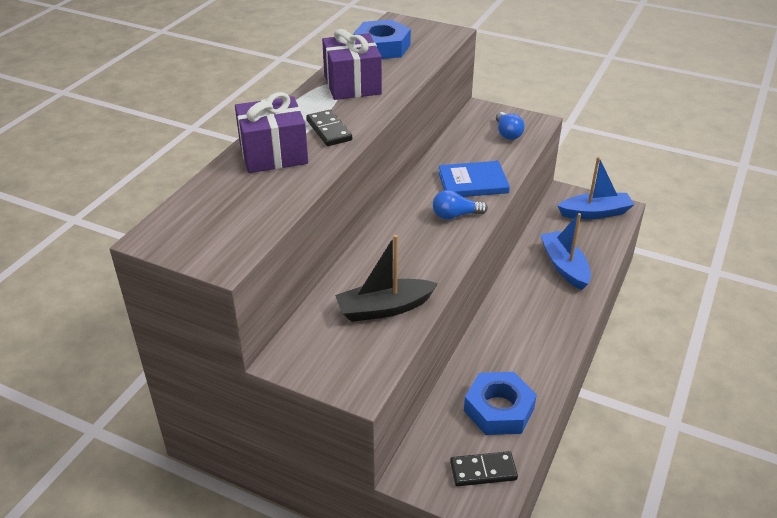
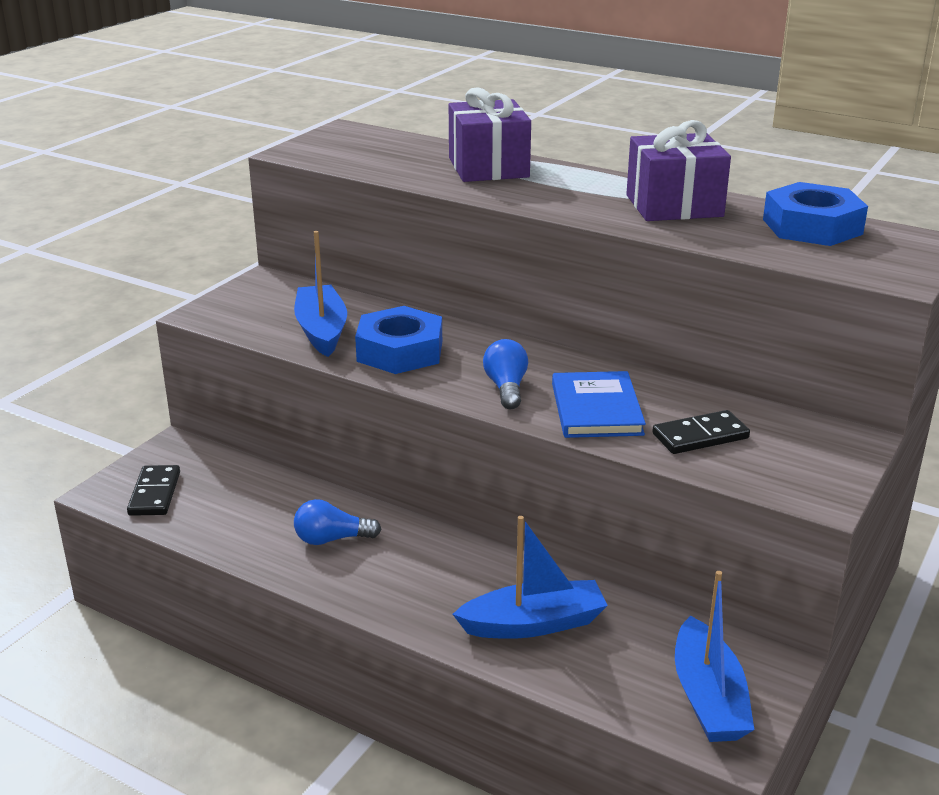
camera: 95 degrees right, 10 degrees down
black domino [306,110,352,146] -> black domino moved to [652,410,750,454]
black boat [335,235,438,322] -> blue boat [294,231,347,357]
blue nut [464,372,537,435] -> blue nut moved to [355,306,442,374]
blue light bulb [496,112,525,140] -> blue light bulb moved to [294,499,382,545]

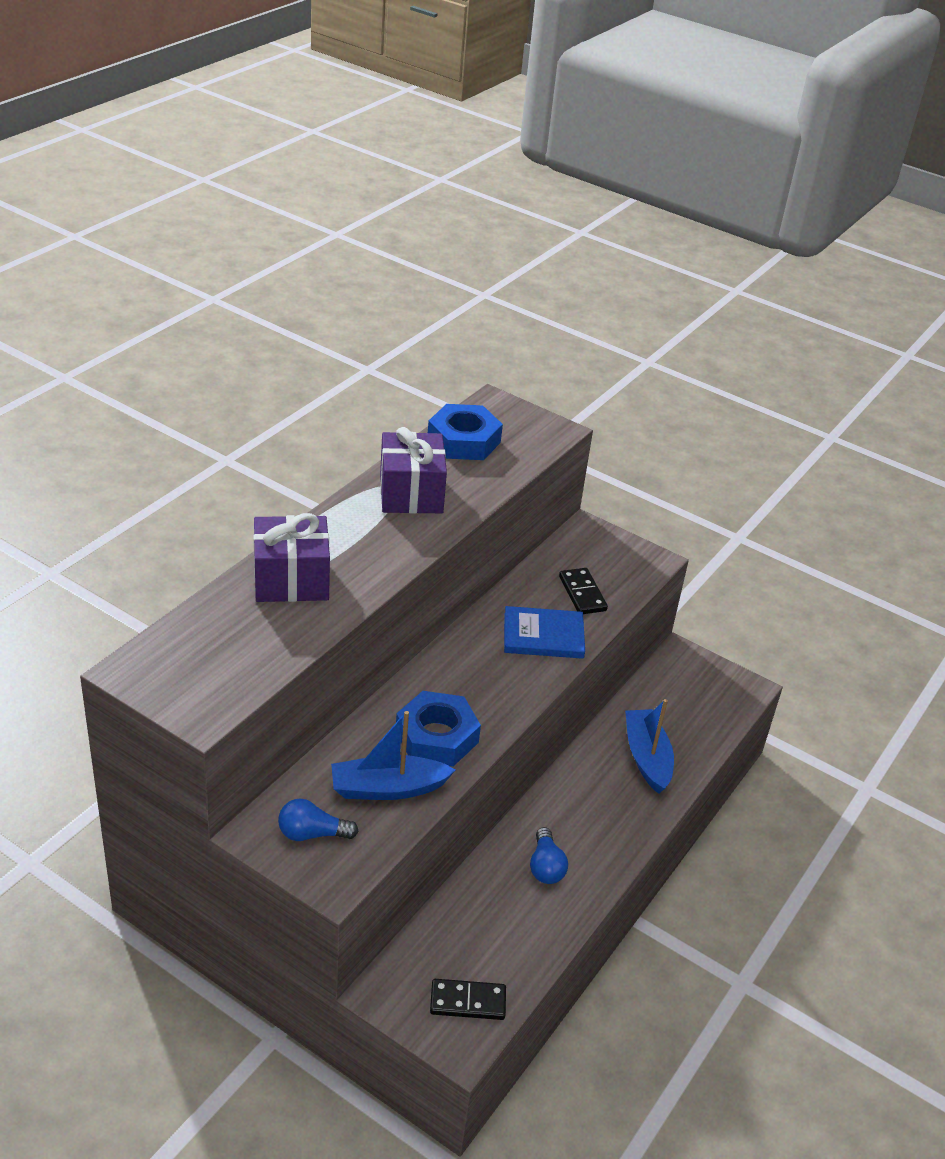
camera: 90 degrees left, 10 degrees up
blue light bulb [483,339,528,409] -> blue light bulb moved to [278,799,359,841]
blue boat [675,571,755,742] -> none

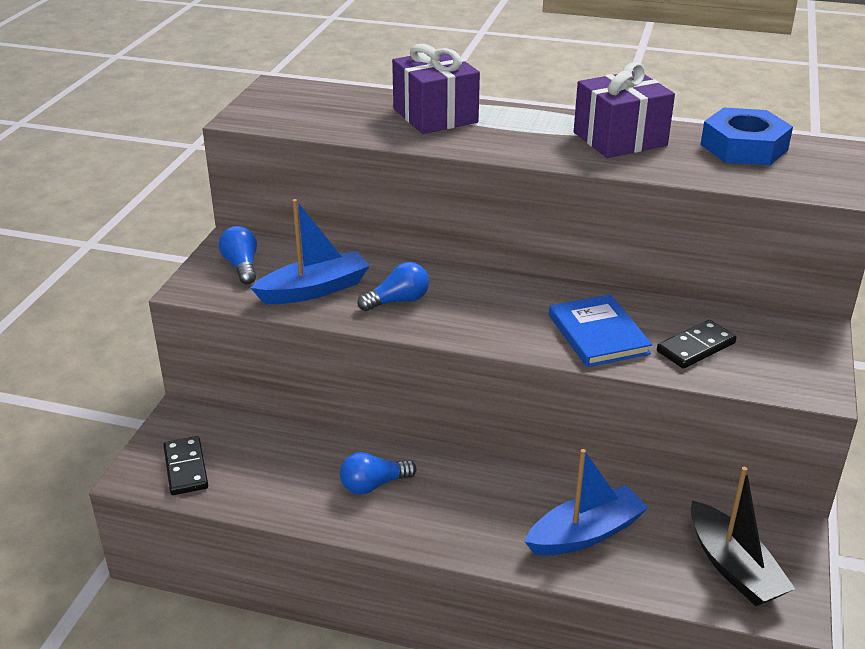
camera: 75 degrees right, 5 degrees down
blue boat [331,711,456,800] -> blue boat turned 90 degrees clockwise [251,199,370,304]
blue nut [396,691,481,767] -> blue light bulb [358,262,429,311]
none -> black boat [691,467,795,606]

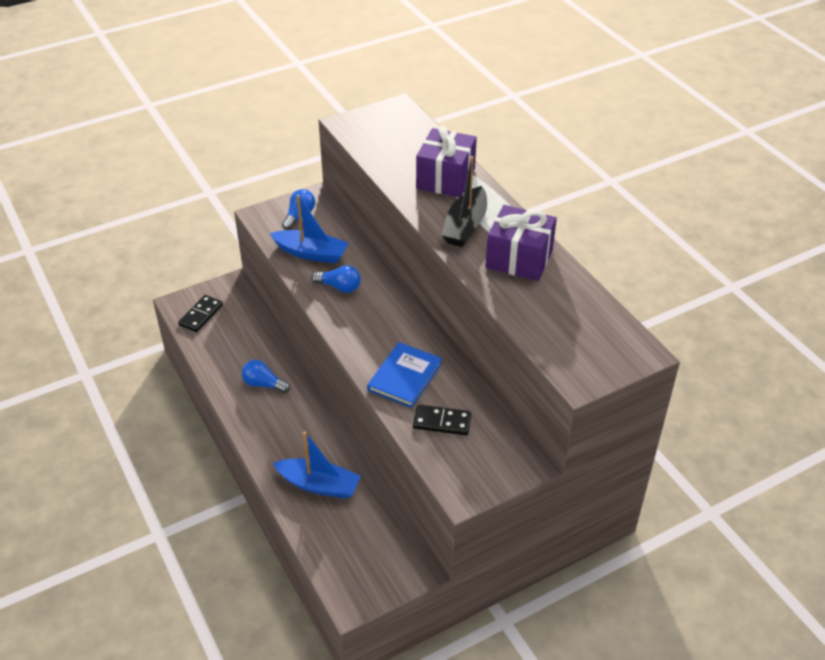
camera: 45 degrees right, 10 degrees up
black boat [691,467,795,606] -> black boat moved to [441,156,487,247]
blue nut [701,107,793,166] -> none

